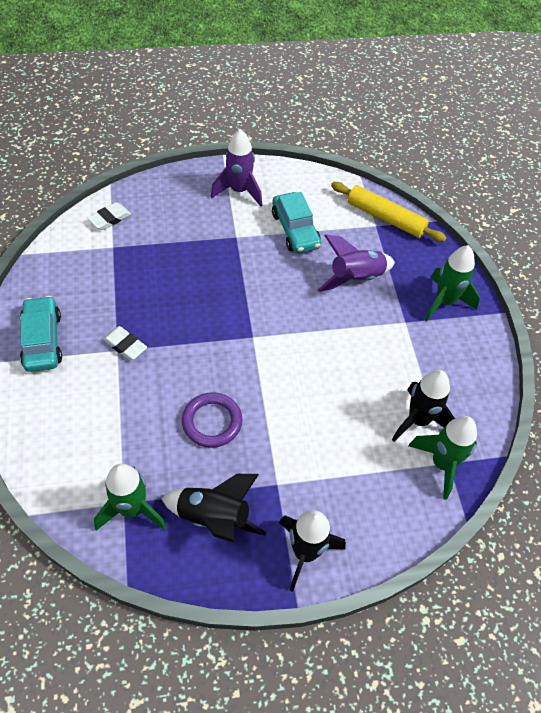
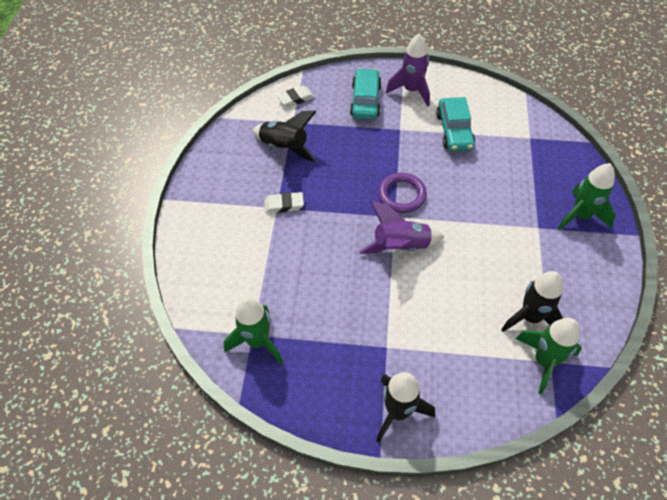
camera: 20 degrees right, 0 degrees up
turquoise car [20,296,62,372] -> turquoise car moved to [350,68,381,119]
white eraser [103,326,147,360] -> white eraser turned 60 degrees counterclockwise [264,192,304,213]
black rocket [161,474,267,543] -> black rocket moved to [253,111,317,162]
purple ring [182,392,242,448] -> purple ring moved to [378,173,427,213]
purple rocket [318,235,395,292] -> purple rocket moved to [359,201,444,254]
yellow rolling pin [331,182,447,242] -> none

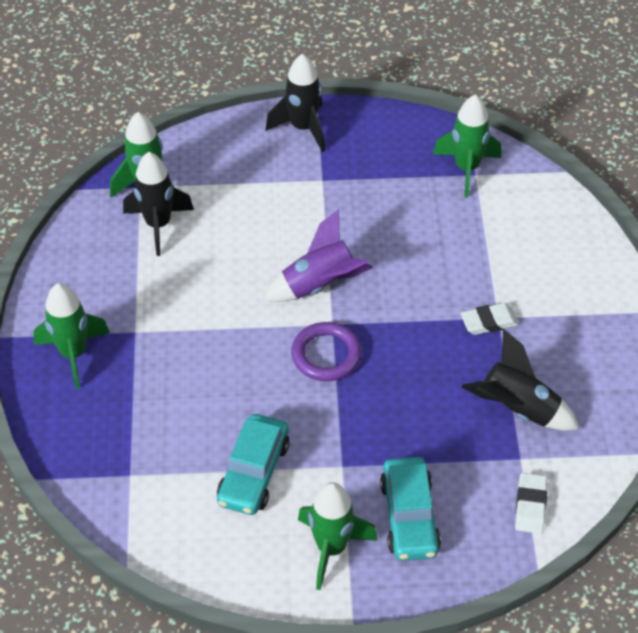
camera: 170 degrees right, 5 degrees down
white eraser [277,86,314,107] -> white eraser turned 45 degrees counterclockwise [515,473,547,534]
purple rocket [386,34,430,106] -> green rocket [298,482,378,590]
turquoise car [436,97,475,151] -> turquoise car turned 150 degrees counterclockwise [217,414,290,515]

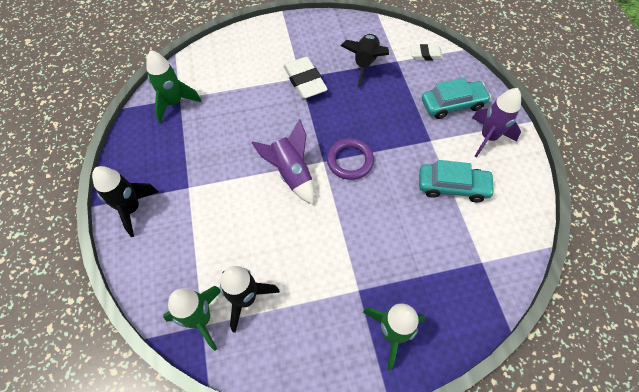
camera: 100 degrees left, 10 degrees up
green rocket [298,482,378,590] -> purple rocket [472,88,521,158]
white eraser [460,303,519,335] -> white eraser [284,57,328,99], size x1.65

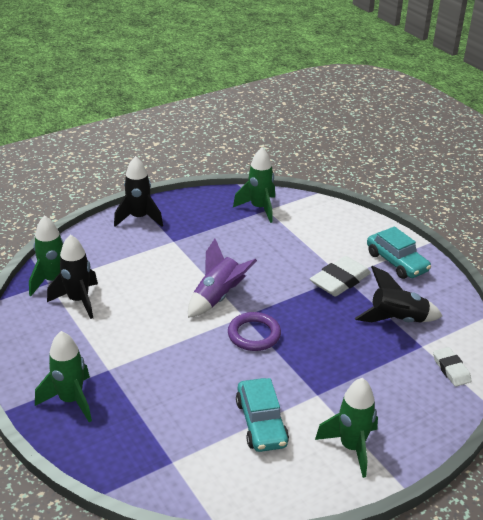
camera: 70 degrees right, 25 degrees down
turquoise car [422,78,491,119] -> turquoise car moved to [367,226,431,279]
purple rocket [472,88,521,158] -> green rocket [315,378,378,478]

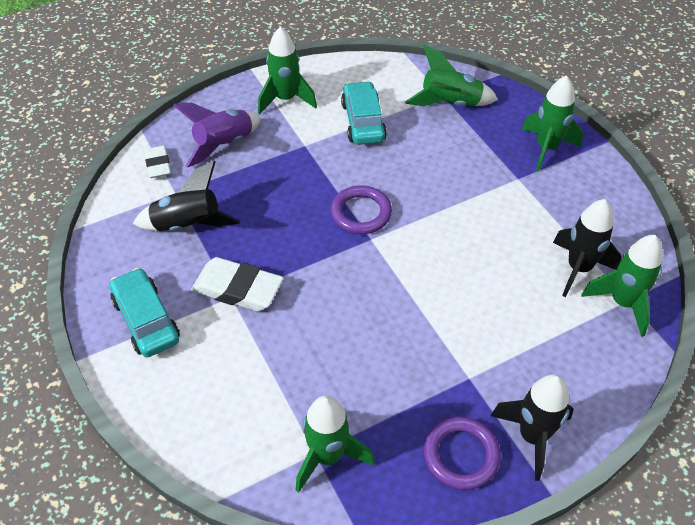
camera: 175 degrees left, 15 degrees up
purple rocket [188,239,257,318] -> purple rocket moved to [173,102,261,168]
white eraser [310,256,371,296] -> white eraser turned 60 degrees clockwise [191,257,283,311]
none -> green rocket [405,45,498,106]
none -> purple ring [424,417,501,490]

